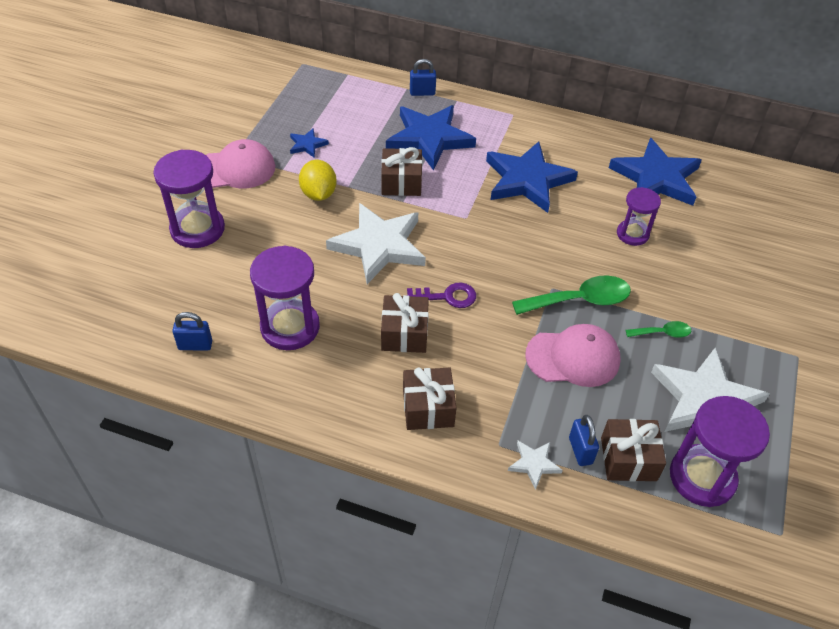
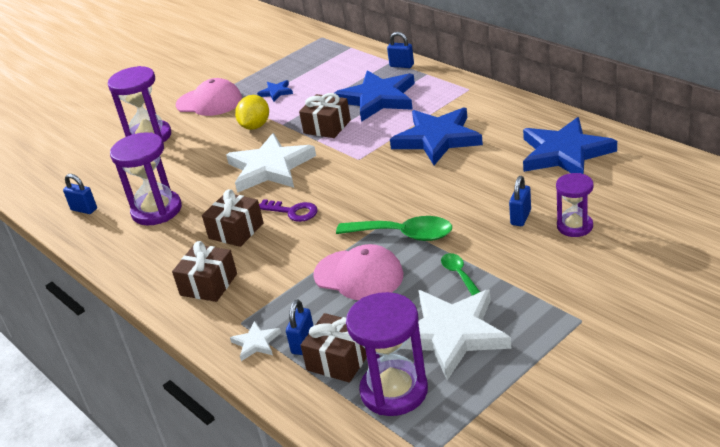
camera: 35 degrees right, 15 degrees down
purple hourglass [617,187,661,246] -> purple hourglass moved to [556,173,594,237]
green spoon [626,321,691,338] -> green spoon turned 135 degrees counterclockwise [441,253,480,296]
none -> blue padlock [509,176,531,226]

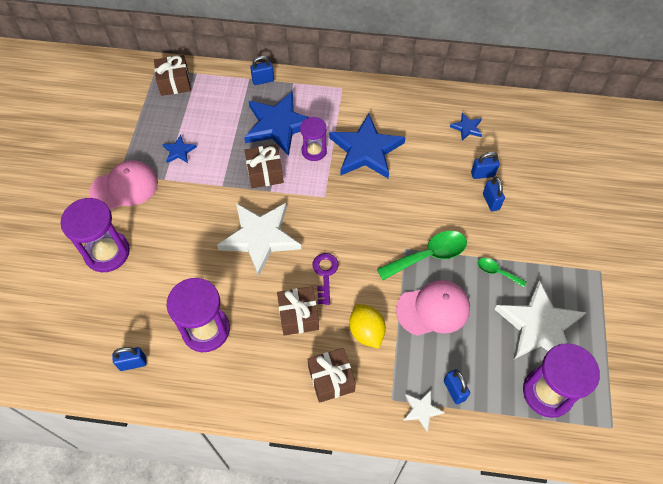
camera: 45 degrees left, 25 degrees up
yellow lemon [235,95,269,130] -> yellow lemon moved to [349,304,386,349]
purple key [259,199,318,222] -> purple key turned 75 degrees counterclockwise [313,253,338,305]
brown gift [300,313,367,383] -> brown gift moved to [154,55,191,96]
blue star [523,117,617,174] -> blue star [450,112,482,141], size x0.44
purple hourglass [556,173,594,237] -> purple hourglass moved to [300,117,327,161]
none -> blue padlock [471,152,499,179]

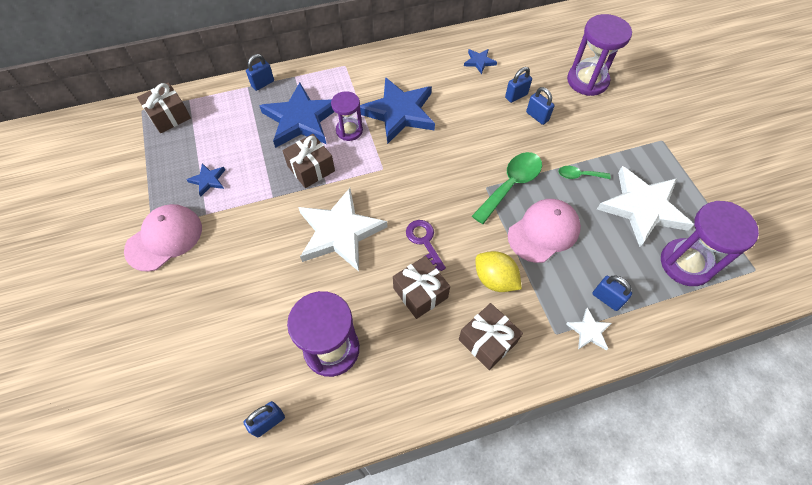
camera: 25 degrees left, 0 degrees up
purple hourglass [60,198,130,272] -> purple hourglass moved to [567,14,632,96]

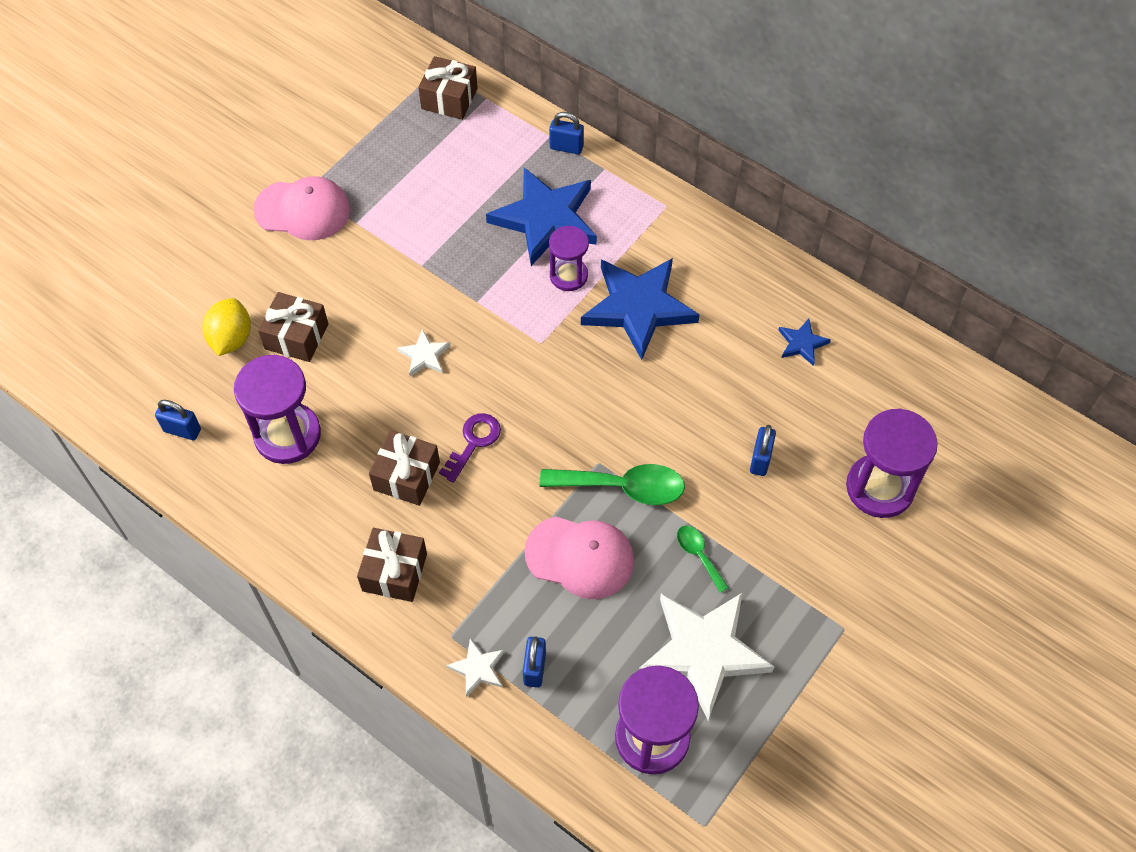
camera: 55 degrees right, 0 degrees up
blue star [186,163,225,197] -> none
brown gift [282,134,335,188] -> brown gift moved to [258,292,328,362]
white star [298,188,388,271] -> white star [397,329,451,376], size x0.44
yellow lemon [475,251,522,292] -> yellow lemon moved to [203,298,251,356]
blue padlock [505,67,532,103] -> none

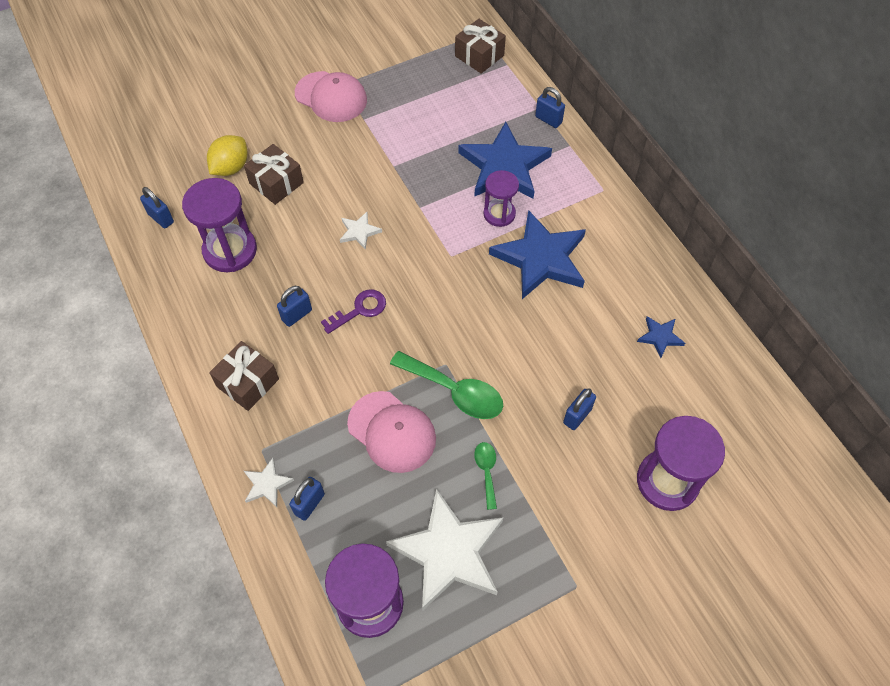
camera: 25 degrees right, 0 degrees up
brown gift [369,430,440,506] -> blue padlock [277,286,312,327]

